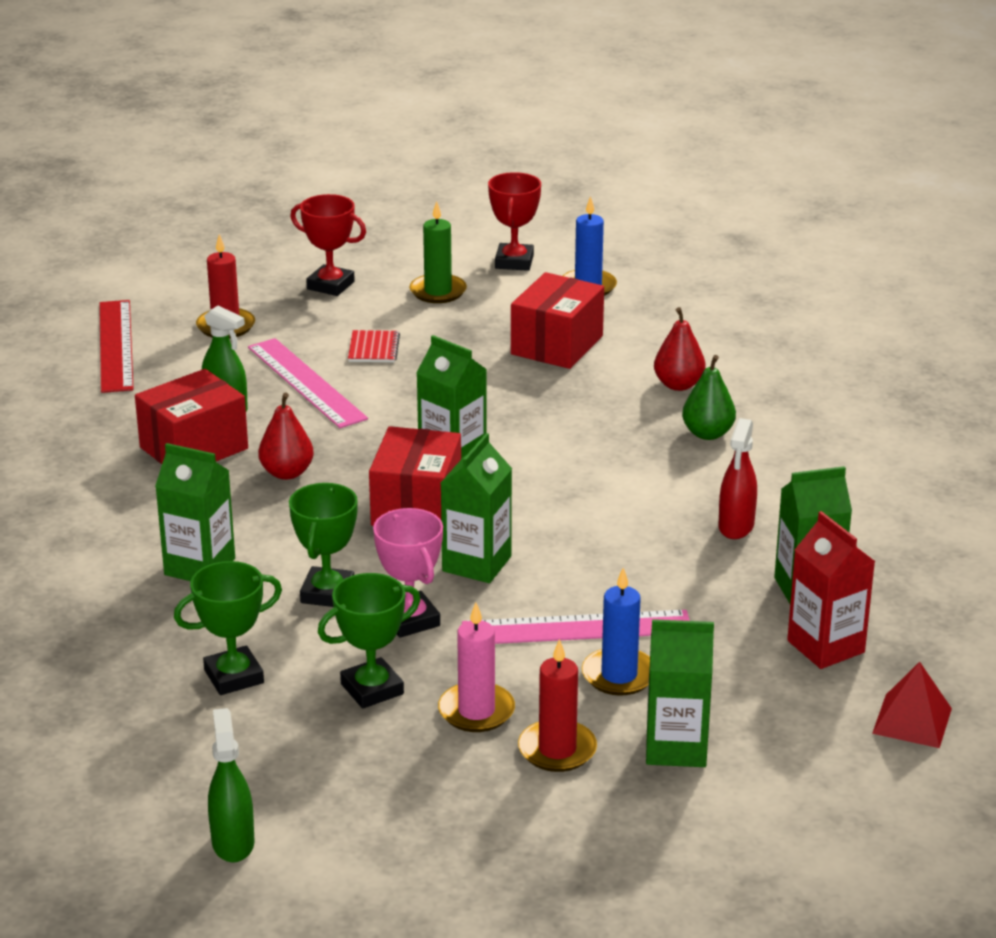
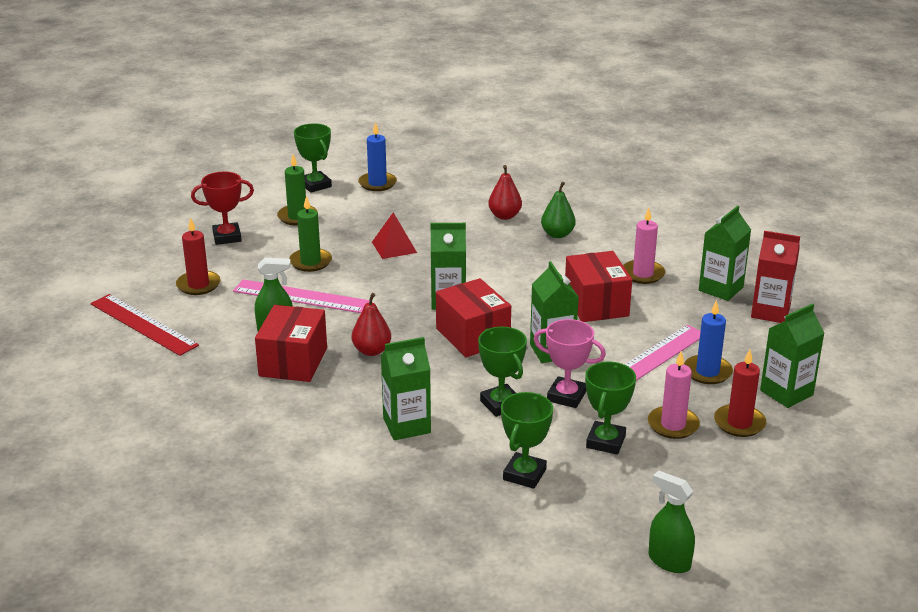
camera: 40 degrees left, 0 degrees up
red notebook [348,330,400,362] -> green candle [289,196,332,272]
red trophy [488,172,541,271] -> green trophy [294,123,332,193]
red box [511,272,604,369] -> red box moved to [565,251,632,322]
red spray bottle [719,418,757,539] -> pink candle [623,208,665,284]
red pyramid [872,662,952,748] -> red pyramid moved to [372,212,417,259]

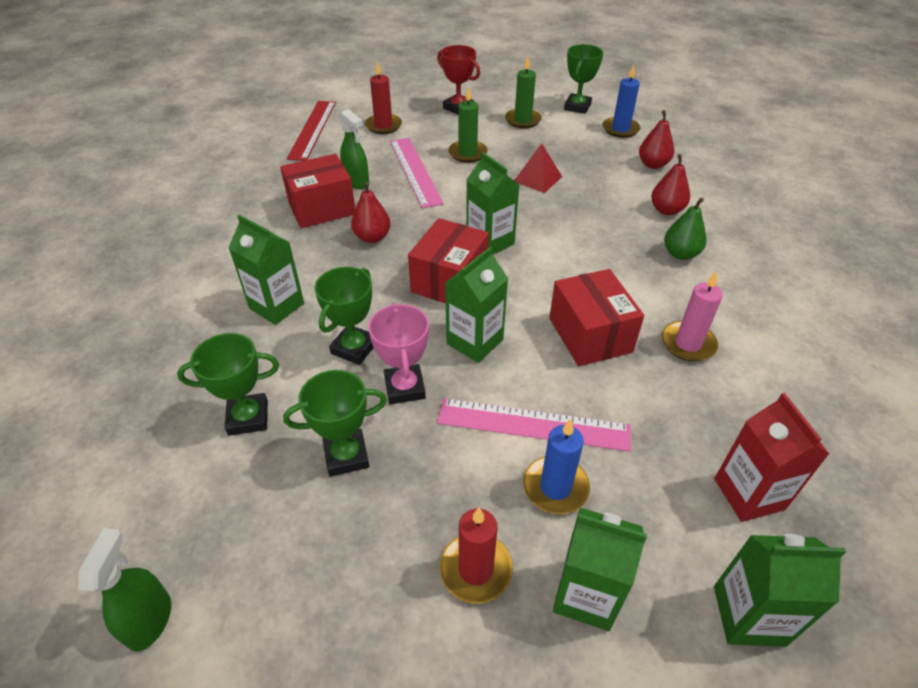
camera: 55 degrees right, 15 degrees up
red box [565,251,632,322] -> red box turned 60 degrees counterclockwise [549,269,644,366]
pink candle [648,351,700,439] -> none
green carton [699,205,751,301] -> green carton moved to [714,534,846,647]
none -> red pear [639,110,674,169]

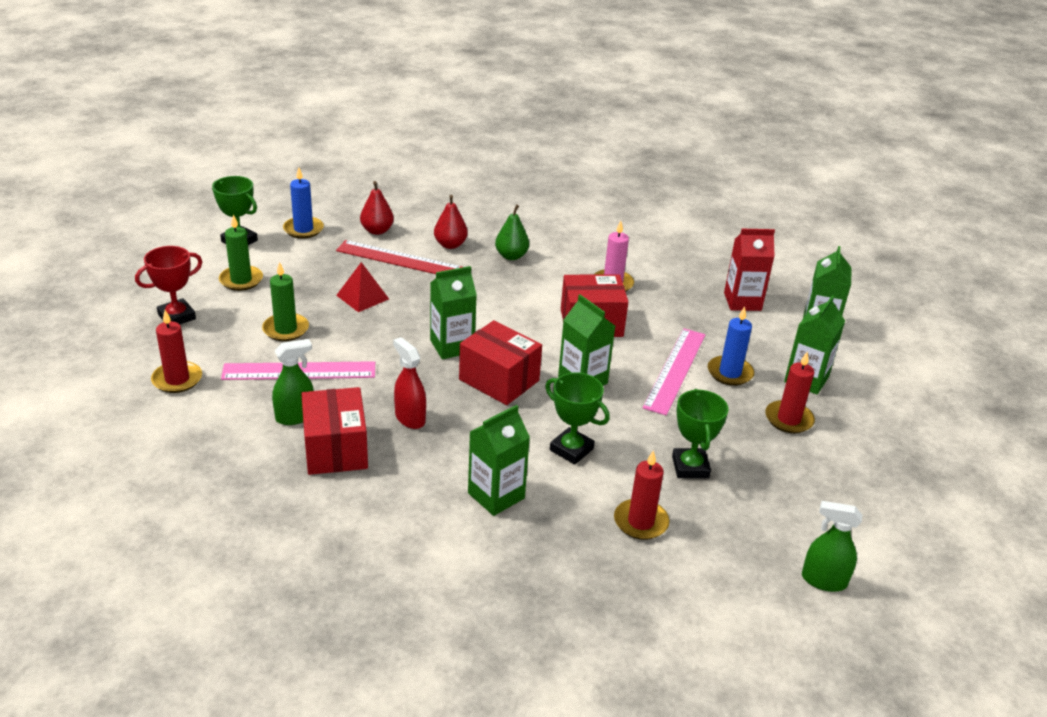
camera: 80 degrees left, 10 degrees down
green trophy [177,333,279,436] -> red candle [614,450,669,540]
red ruler [287,101,336,161] -> red ruler moved to [336,240,462,274]
red pear [351,181,391,243] -> red spray bottle [393,337,426,429]
pink trophy [368,303,429,404] -> none

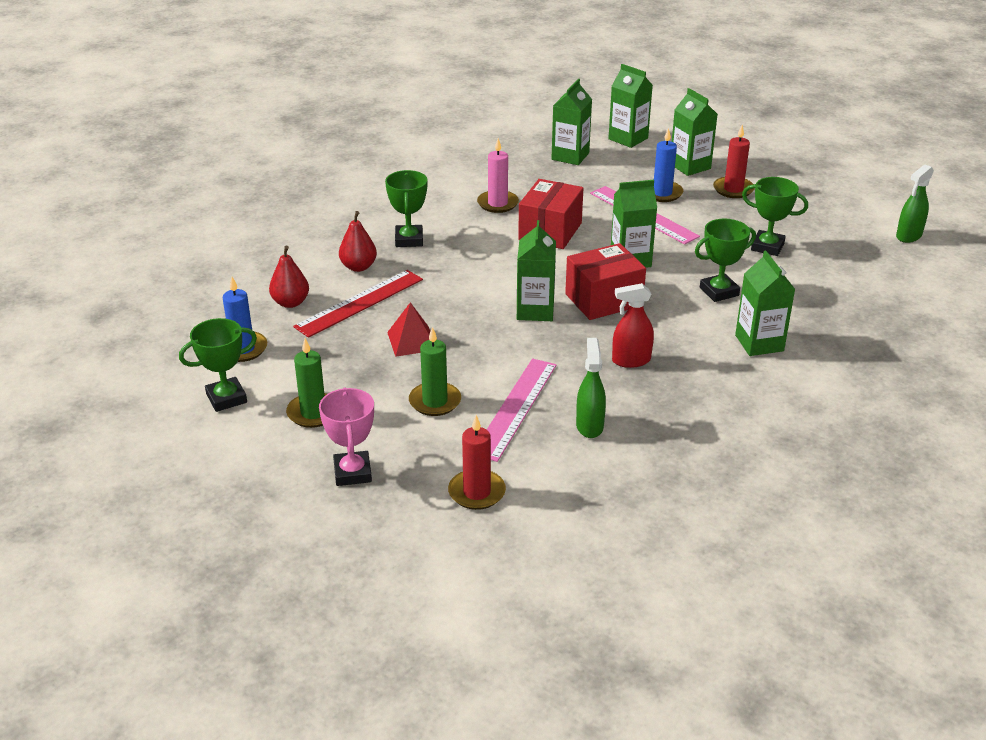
camera: 60 degrees left, 0 degrees up
red trophy [135,246,202,324] -> pink trophy [319,388,374,486]
red box [301,387,368,475] -> none
green pear [495,205,529,260] -> green trophy [385,170,427,247]
red candle [614,450,669,540] -> none
red carton [724,229,775,311] -> green carton [551,79,592,165]

